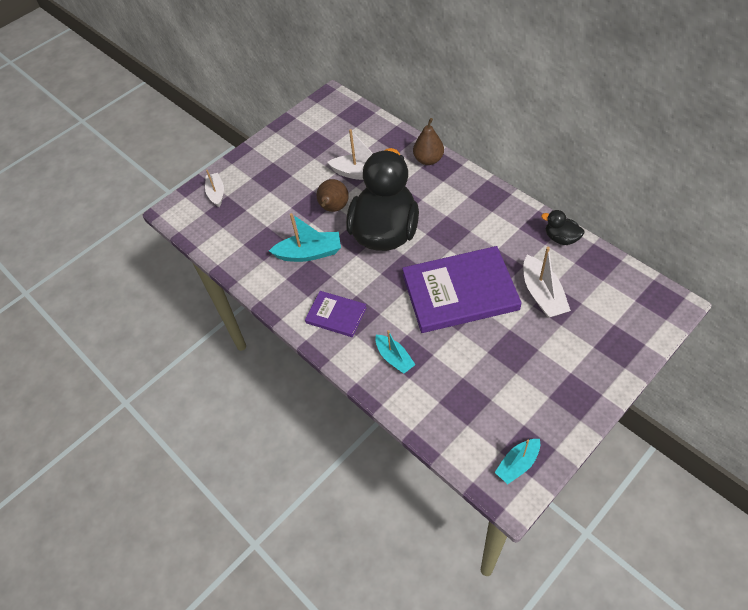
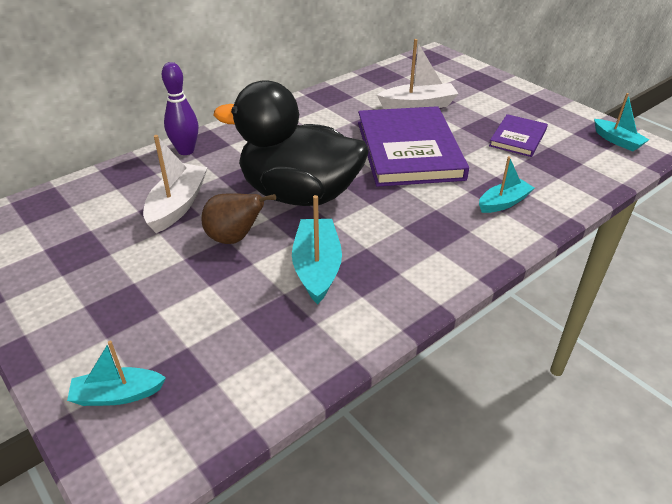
camera: 90 degrees left, 15 degrees down
white boat [205,170,224,207] -> turquoise boat [67,341,166,406]
purple book [305,291,367,337] -> purple book moved to [489,114,548,157]
brown pear [413,118,444,165] -> purple bowling pin [162,62,198,155]
black duck [541,210,584,245] -> none

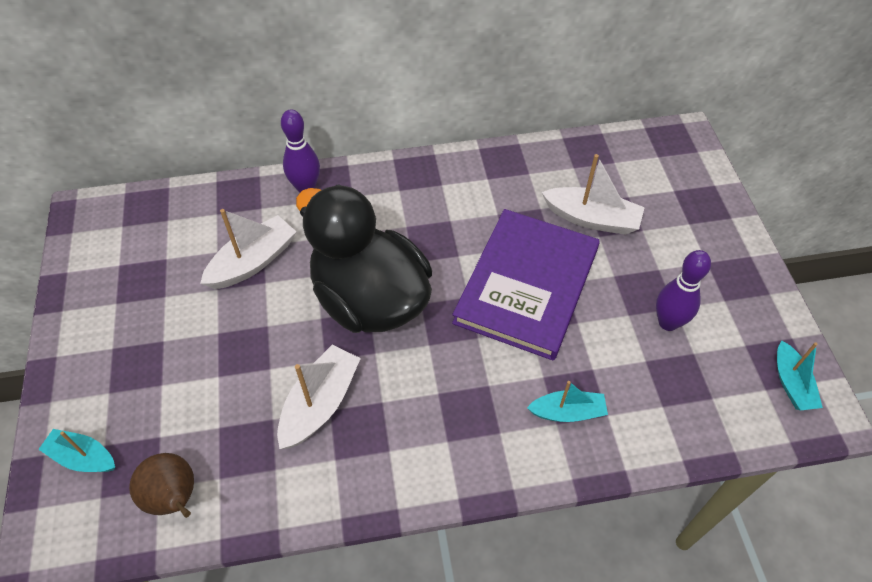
camera: 30 degrees right, 15 degrees up
brown pear [201,193,276,244] -> brown pear moved to [129,453,194,518]
turquoise boat [292,195,342,304] -> white boat [277,345,361,449]
purple book [489,114,548,157] -> purple bowling pin [656,250,711,331]

